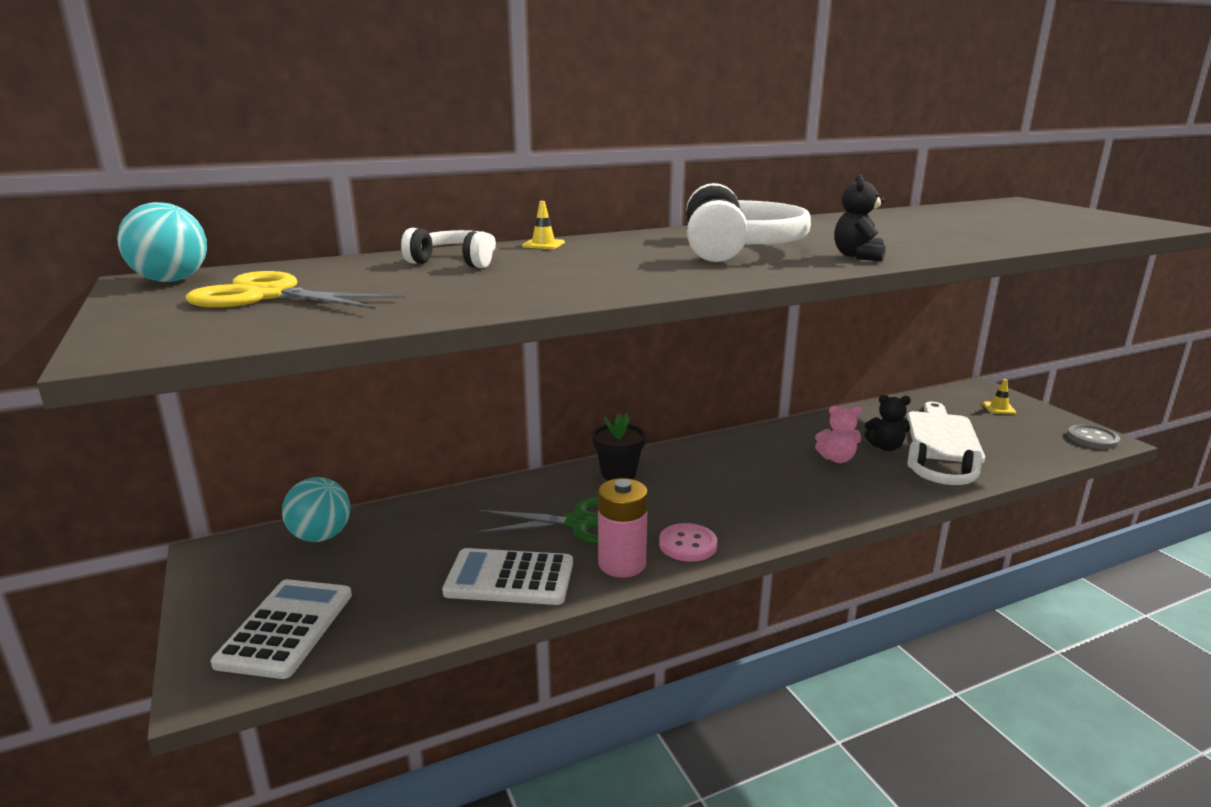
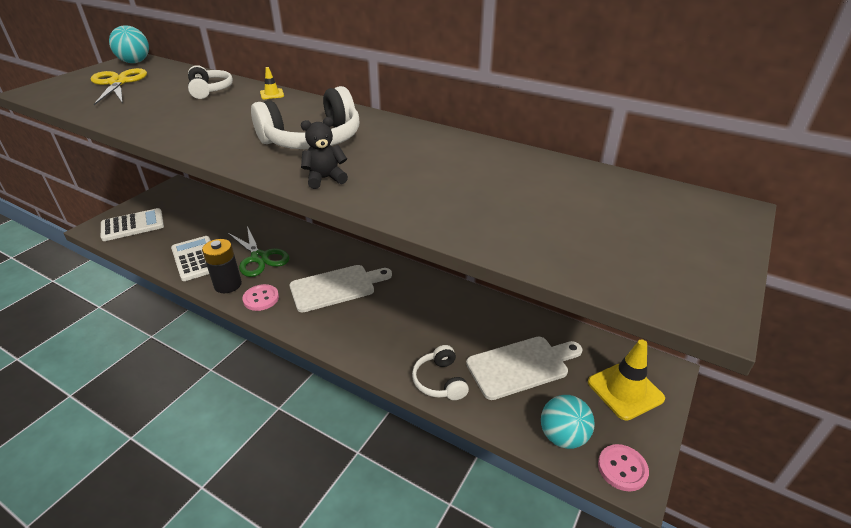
camera: 55 degrees right, 15 degrees up
turquoise ball [282,477,350,542] -> turquoise ball moved to [541,395,595,449]
black flower pot [592,413,646,481] -> none
pink battery [598,478,648,578] -> black battery [202,239,242,293]
pink teddy bear [815,406,861,463] -> none
black teddy bear [864,395,911,451] -> none
yellow traffic cone [983,379,1016,414] -> yellow traffic cone [588,339,665,421], size x2.20
grey button [1067,425,1120,449] -> pink button [598,444,649,492]
none -> white cutting board [289,265,392,312]

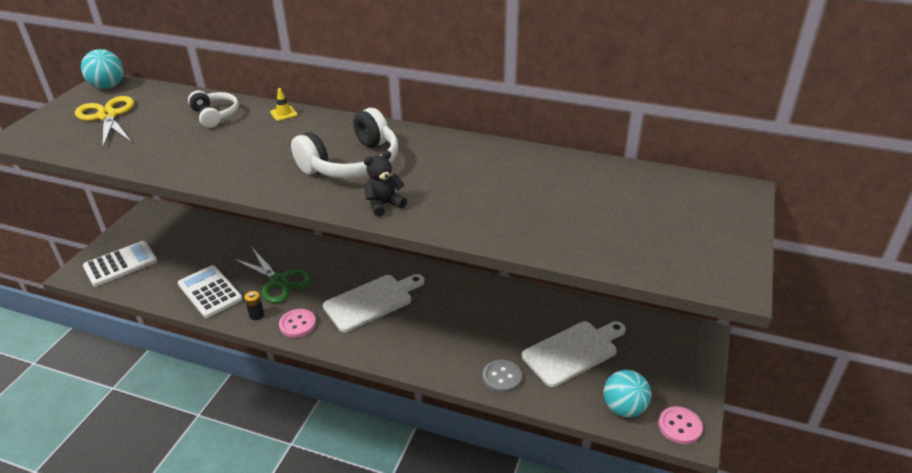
camera: 10 degrees left, 0 degrees up
black battery [202,239,242,293] -> black battery [244,291,264,320], size x0.53
white headphones [412,345,469,400] -> grey button [482,360,522,393]
yellow traffic cone [588,339,665,421] -> none

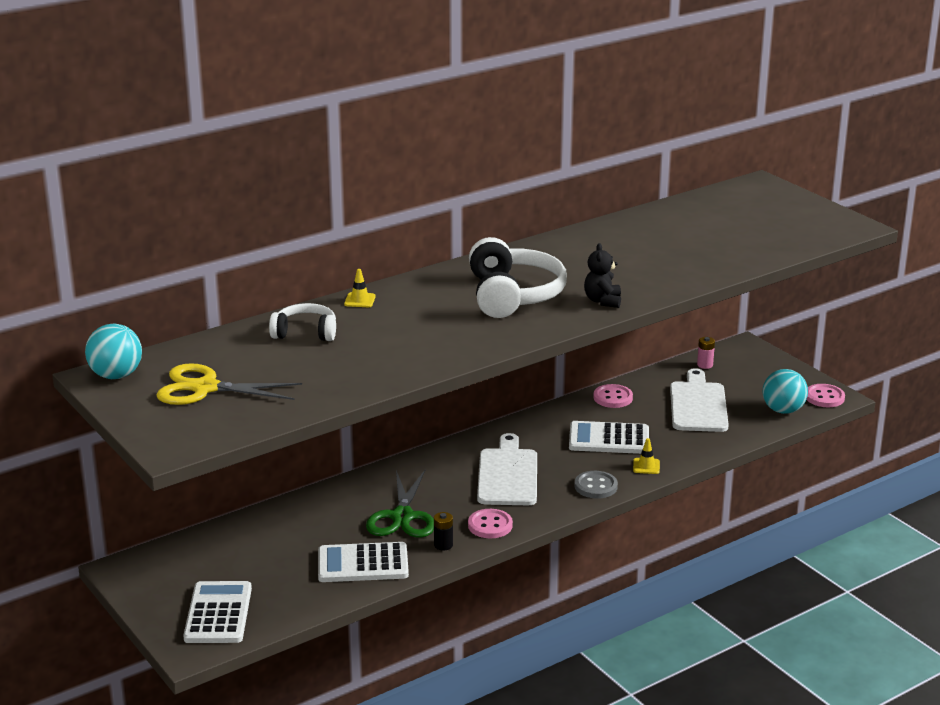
camera: 55 degrees left, 10 degrees down
green scissors [233,248,312,303] -> green scissors turned 105 degrees clockwise [366,470,434,537]
grey button [482,360,522,393] -> grey button moved to [574,471,618,499]
none -> white calculator [569,421,649,454]
none -> pink button [593,384,633,408]
none -> yellow traffic cone [633,438,660,474]
none -> pink battery [697,337,715,369]

